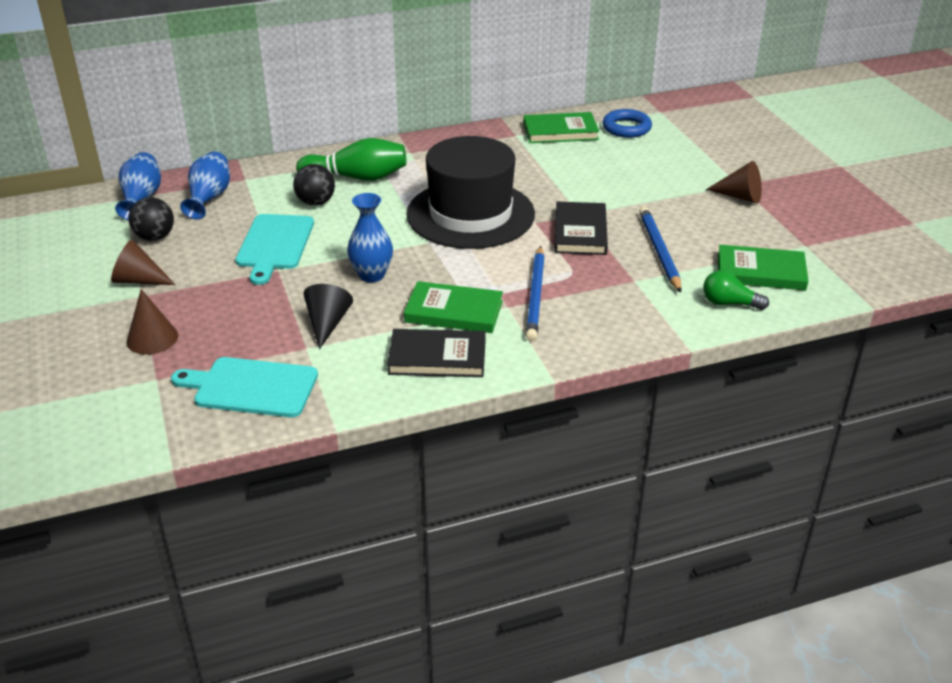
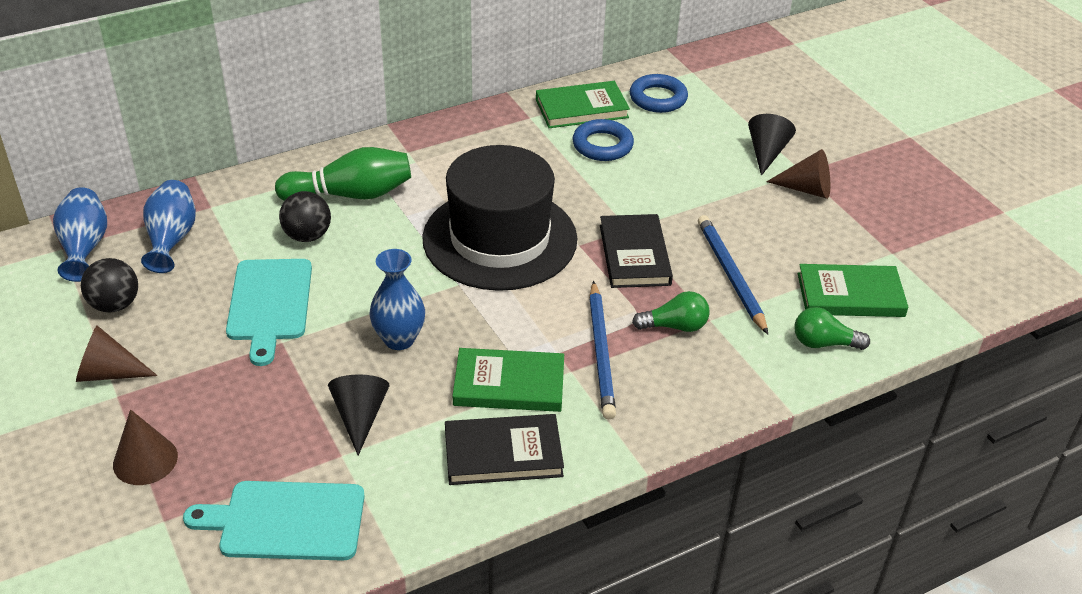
camera: 10 degrees left, 5 degrees up
none -> blue ring [573,119,634,161]
none -> green light bulb [632,291,710,332]
none -> black cone [748,114,796,176]

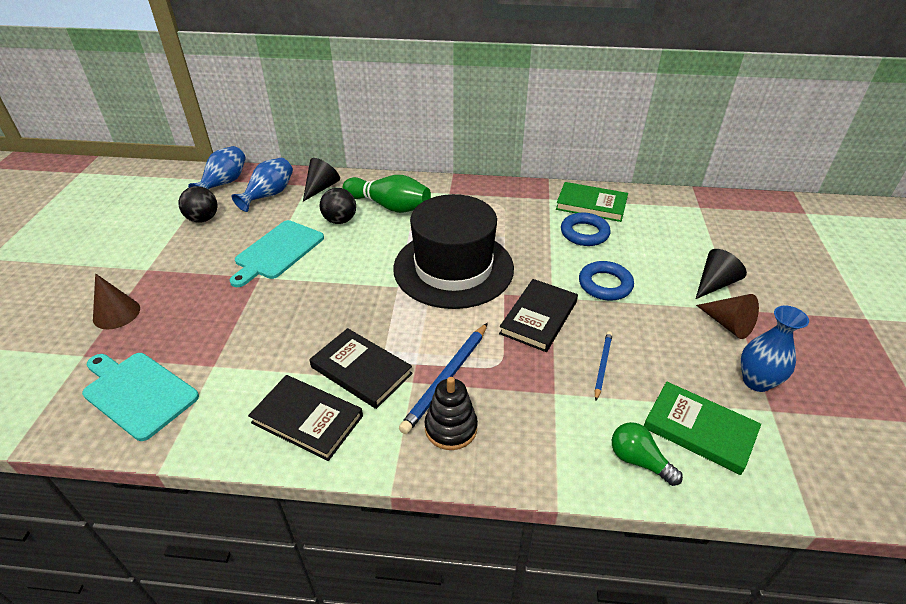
camera: 35 degrees right, 0 degrees up
brown cone [76,325,158,382] -> none
black cone [328,374,389,456] -> black cone moved to [303,158,340,202]
blue vase [369,249,425,350] -> blue vase moved to [741,305,809,392]
green book [453,348,564,412] -> black book [309,328,413,409]
blue ring [630,74,688,113] -> blue ring moved to [579,261,634,301]
green light bulb [632,291,710,332] -> none
blue pencil [698,215,768,334] -> blue pencil [594,331,613,400], size x0.59
none -> black stacking toy [425,377,478,450]

